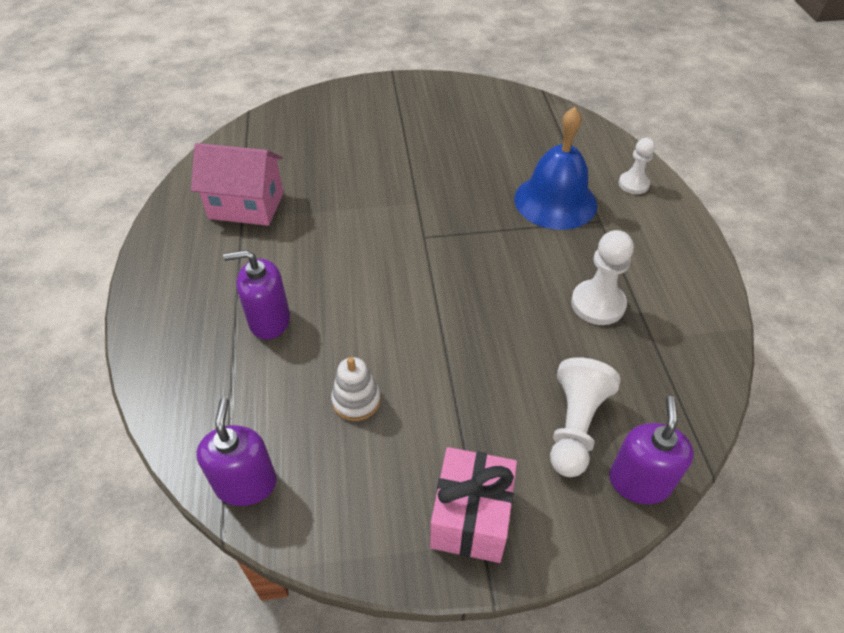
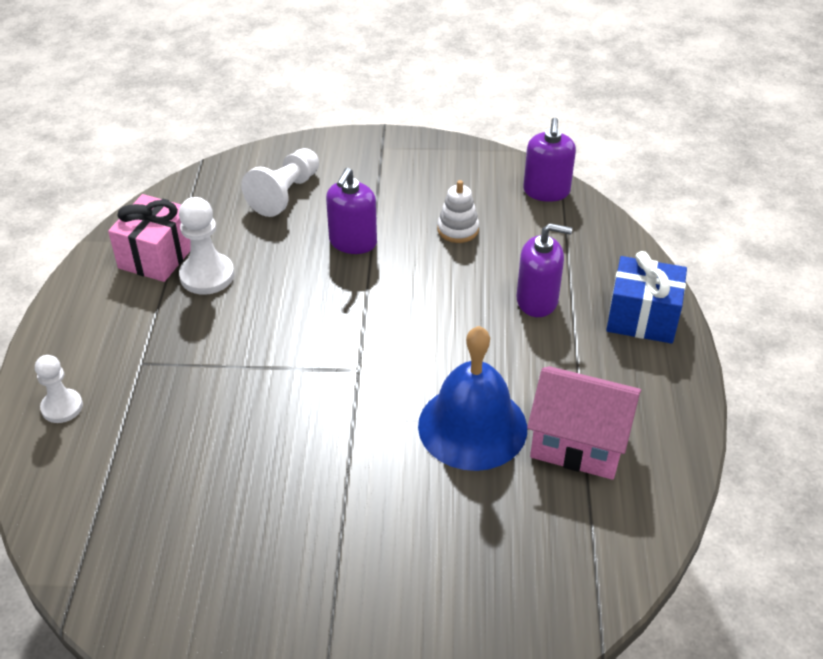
camera: 170 degrees left, 5 degrees down
pink gift [430,447,517,563] -> pink gift moved to [108,194,191,282]
blue bell [514,107,597,230] -> blue bell moved to [418,326,527,471]
purple soap dispenser [609,396,694,504] -> purple soap dispenser moved to [326,168,377,254]
none -> blue gift [606,251,687,344]

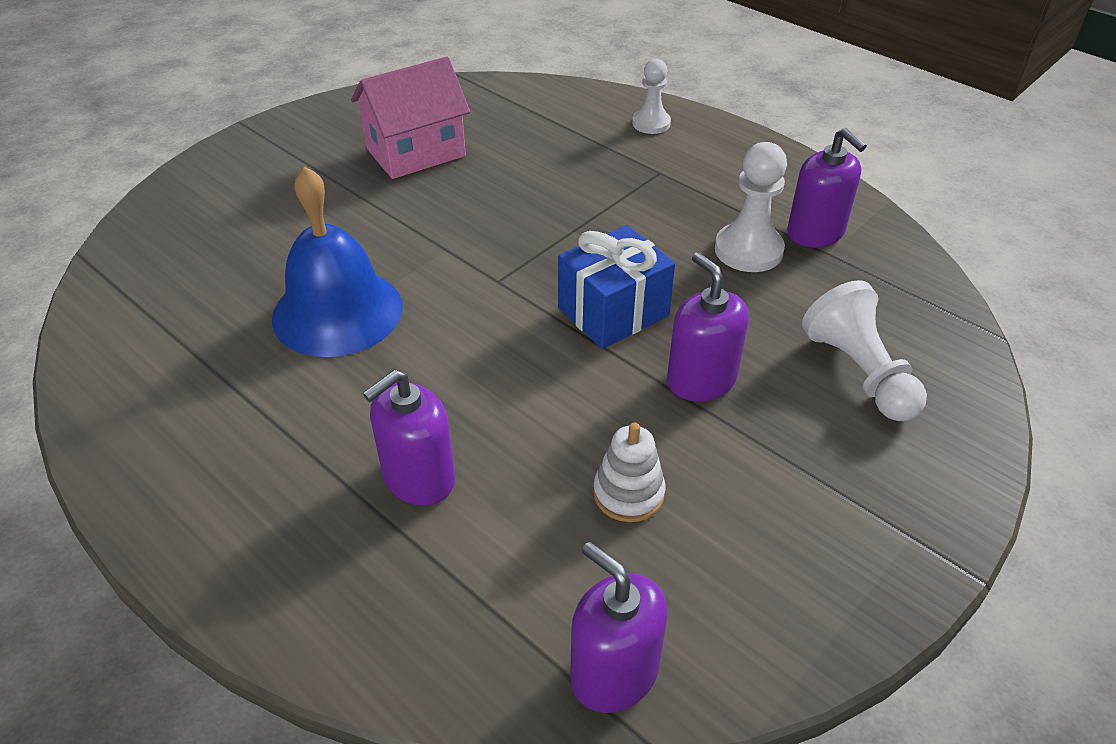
camera: 130 degrees right, 0 degrees up
pink gift [108,194,191,282] -> purple soap dispenser [787,128,867,248]
pink house [527,366,641,480] -> pink house moved to [351,57,470,179]
blue gift [606,251,687,344] -> blue gift moved to [558,225,675,349]

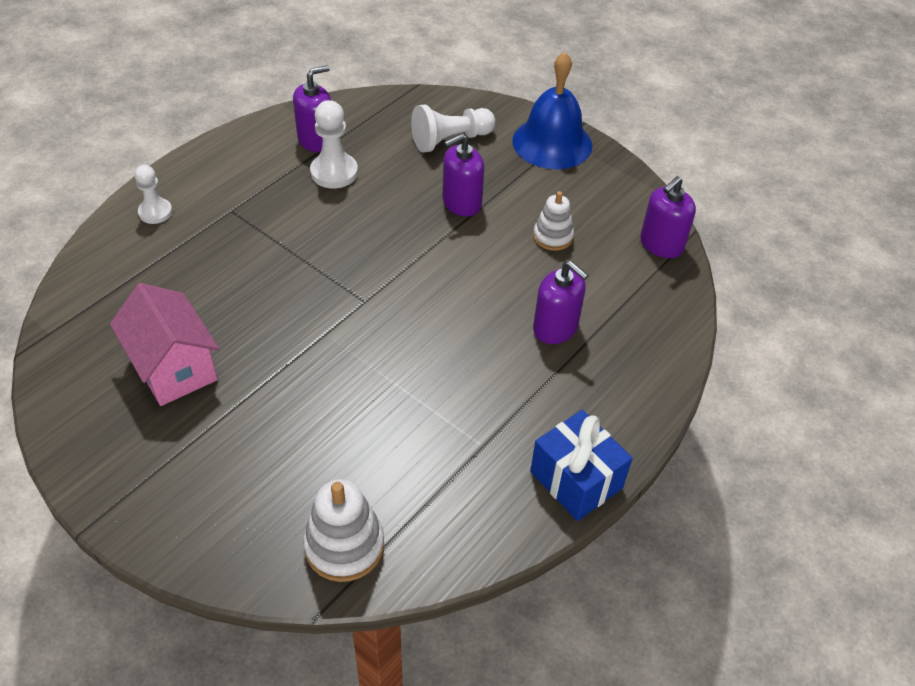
camera: 95 degrees left, 5 degrees up
blue bell [272,166,403,357] -> blue bell moved to [513,52,592,169]
blue gift [558,225,675,349] -> blue gift moved to [530,410,632,521]
none -> white stacking toy [303,479,384,582]

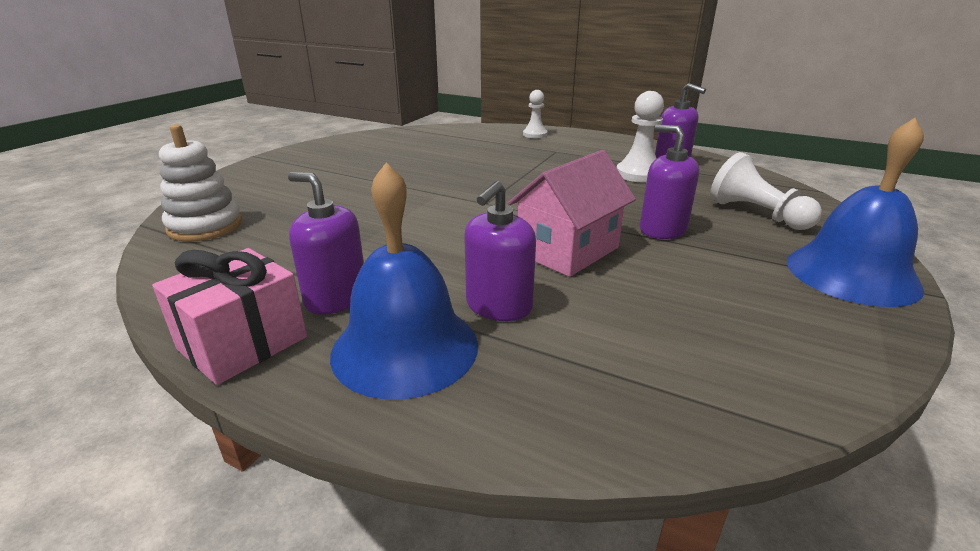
camera: 80 degrees right, 20 degrees down
pink house [110,283,219,406] -> pink house moved to [508,150,636,277]
blue gift [530,410,632,521] -> pink gift [152,248,307,385]
white stacking toy [533,191,574,251] -> none
purple soap dispenser [640,176,696,258] -> purple soap dispenser moved to [288,172,364,315]
none -> blue bell [330,162,478,399]

